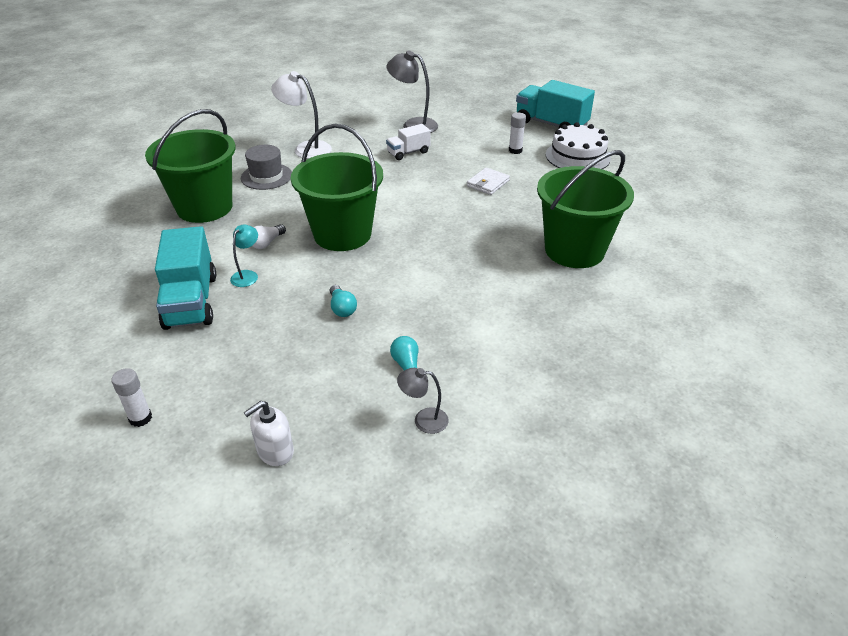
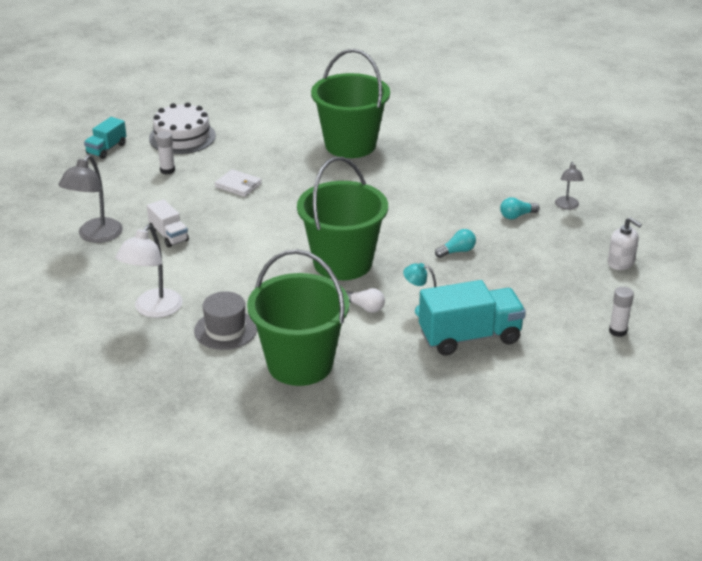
camera: 95 degrees left, 5 degrees down
turquoise truck [516,80,595,128] -> turquoise truck [84,117,126,159], size x0.56

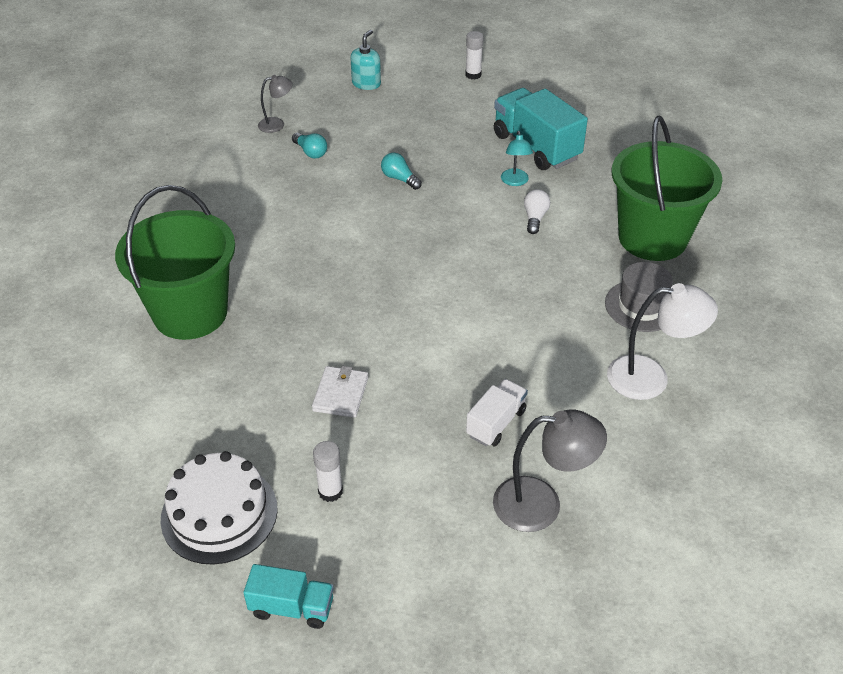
camera: 110 degrees left, 10 degrees up
green bucket [297,157,388,280] -> none
white soap dispenser [608,217,642,270] -> turquoise soap dispenser [351,30,381,90]

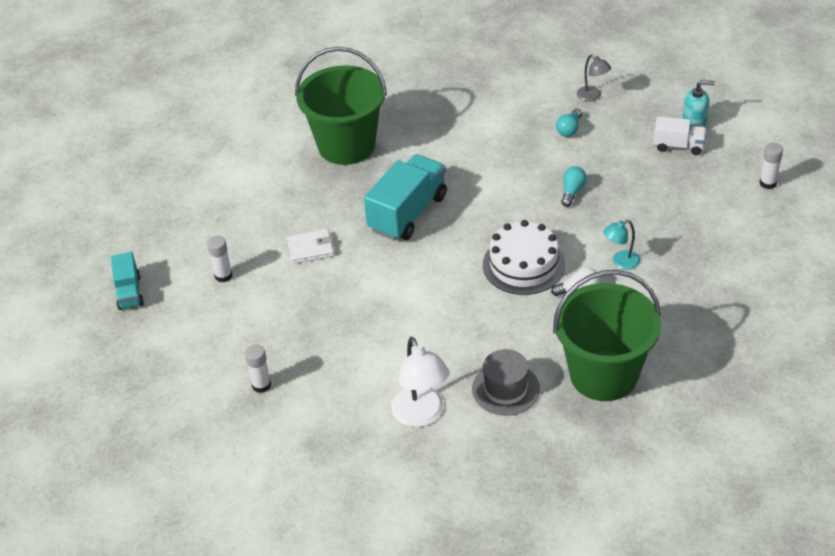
camera: 70 degrees right, 0 degrees up
white cake [161,451,278,565] -> white cake moved to [483,220,565,295]
white truck [466,379,528,446] -> white truck moved to [654,116,707,155]
grey lamp [493,409,607,532] -> white glue stick [245,344,271,393]
turquoise truck [494,88,588,170] -> turquoise truck moved to [364,154,447,241]

